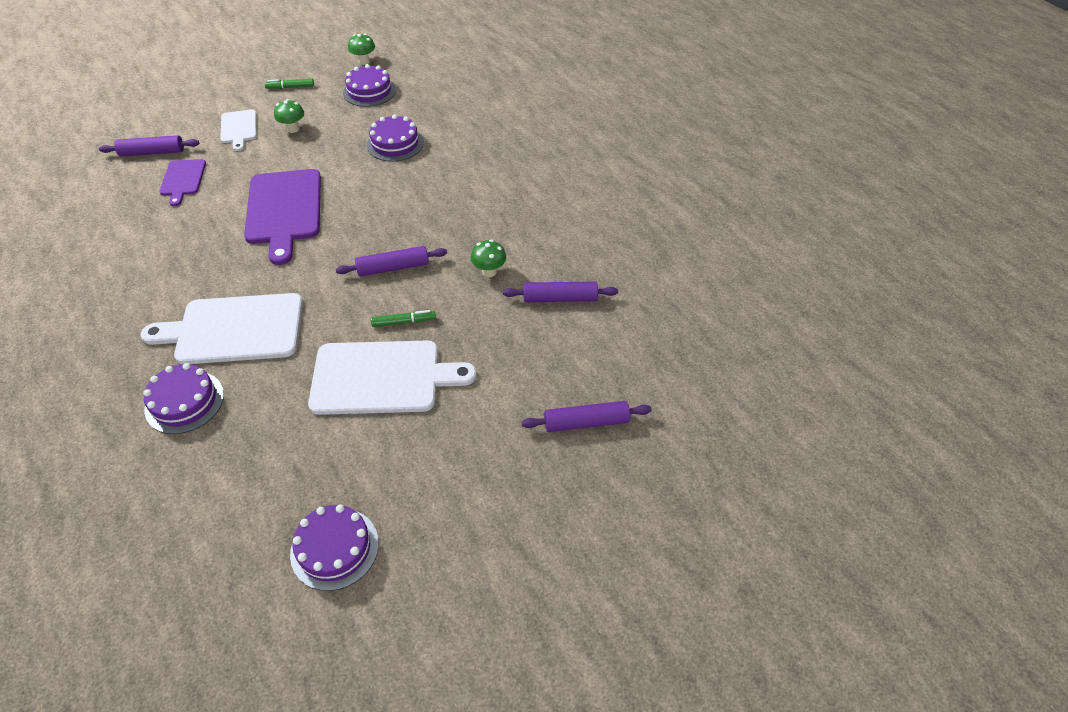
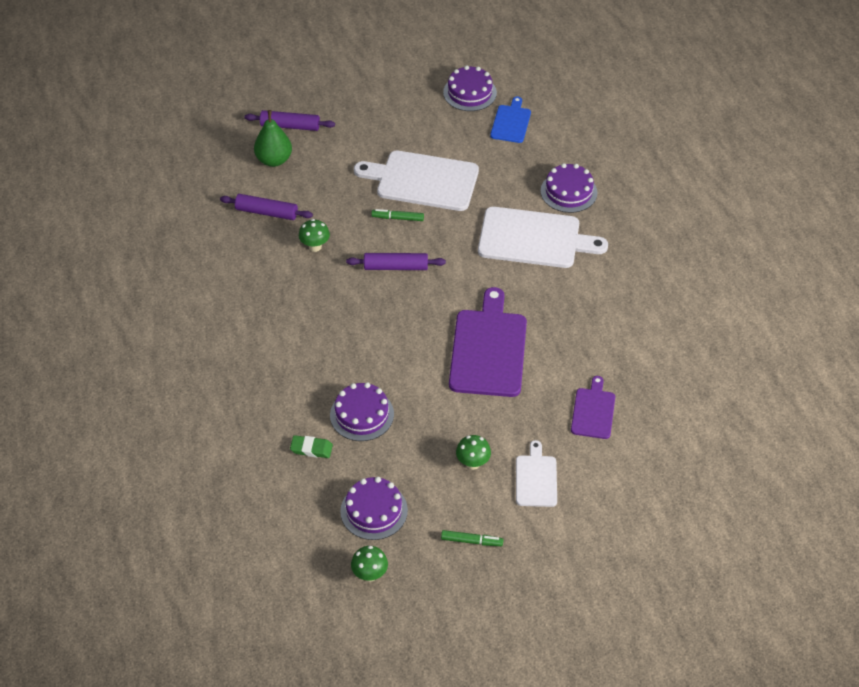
camera: 165 degrees left, 0 degrees up
purple rolling pin [99,135,199,157] -> none
none -> green pear [254,110,292,167]
none -> green eraser [290,435,333,458]
none -> blue cutting board [490,97,531,143]

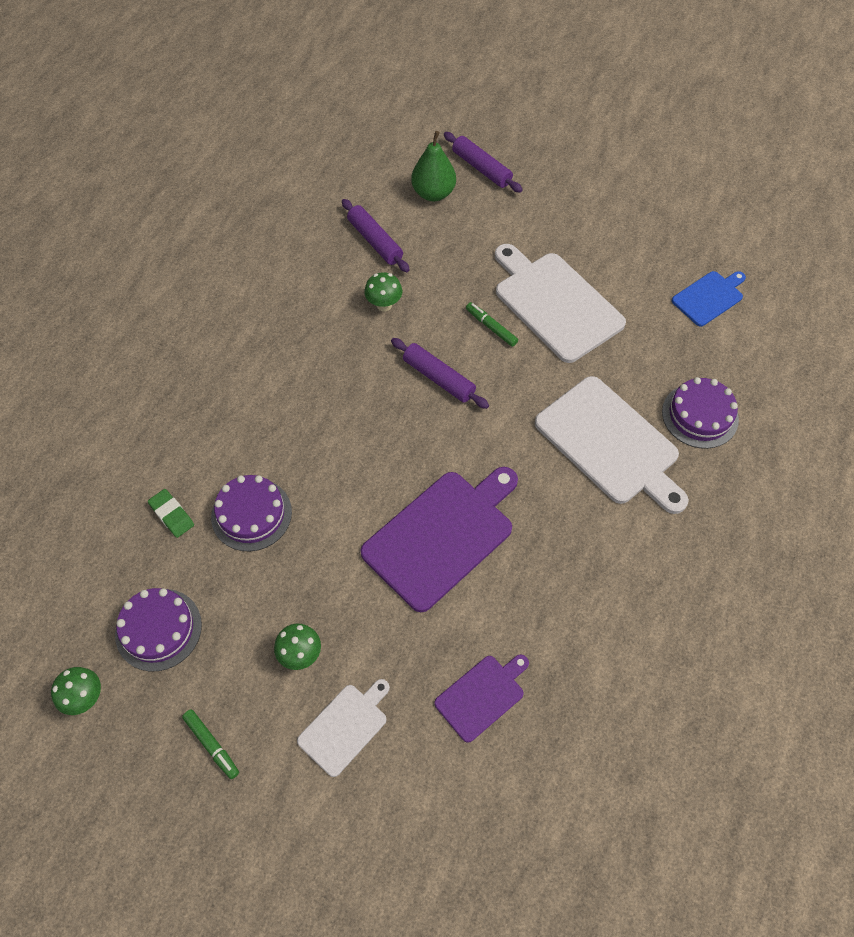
camera: 40 degrees right, 10 degrees up
purple cake [443,65,497,111] -> none

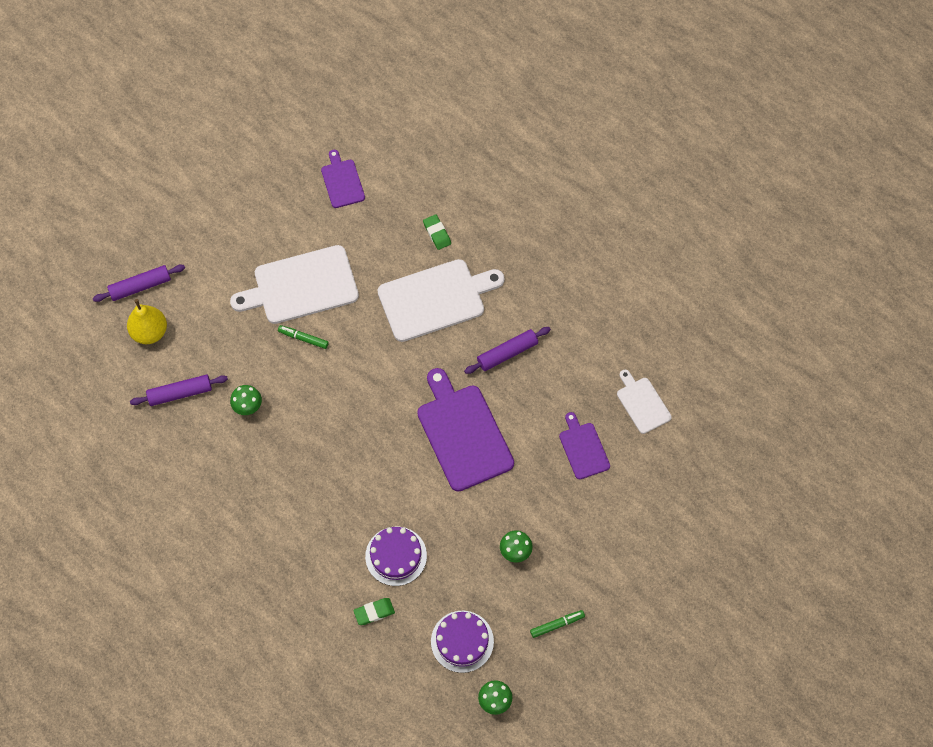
camera: 70 degrees left, 5 degrees up
white cutting board [297,679,390,777] -> white cutting board moved to [617,370,672,434]
purple rolling pin [391,338,489,409] -> purple rolling pin moved to [464,327,551,374]
green pear [411,131,456,201] -> yellow pear [127,299,167,344]
green marker [466,302,518,347] -> green marker turned 45 degrees clockwise [278,325,329,349]
purple cake [662,377,739,449] -> green eraser [423,214,451,250]
blue cutting board [672,271,746,326] -> purple cutting board [321,150,365,208]

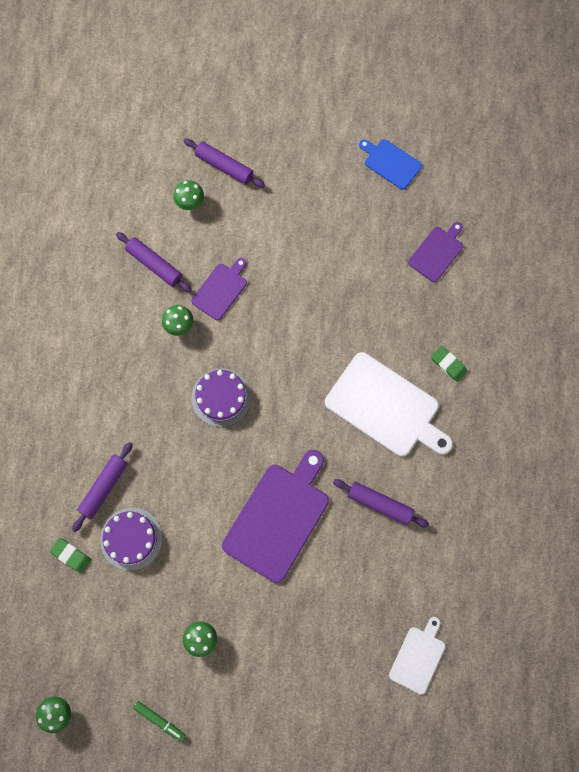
camera: 55 degrees right, 10 degrees up
yellow pear [127,299,167,344] -> green mushroom [173,180,204,210]
white cutting board [230,245,359,324] -> none
green marker [278,325,329,349] -> none
green eraser [423,214,451,250] -> green eraser turned 75 degrees counterclockwise [431,346,467,382]
purple cake [431,611,494,673] -> purple cake moved to [192,369,252,427]
purple cutting board [559,412,610,479] -> purple cutting board moved to [191,258,247,320]
none -> purple rolling pin [72,442,133,532]
none -> blue cutting board [359,139,422,190]

